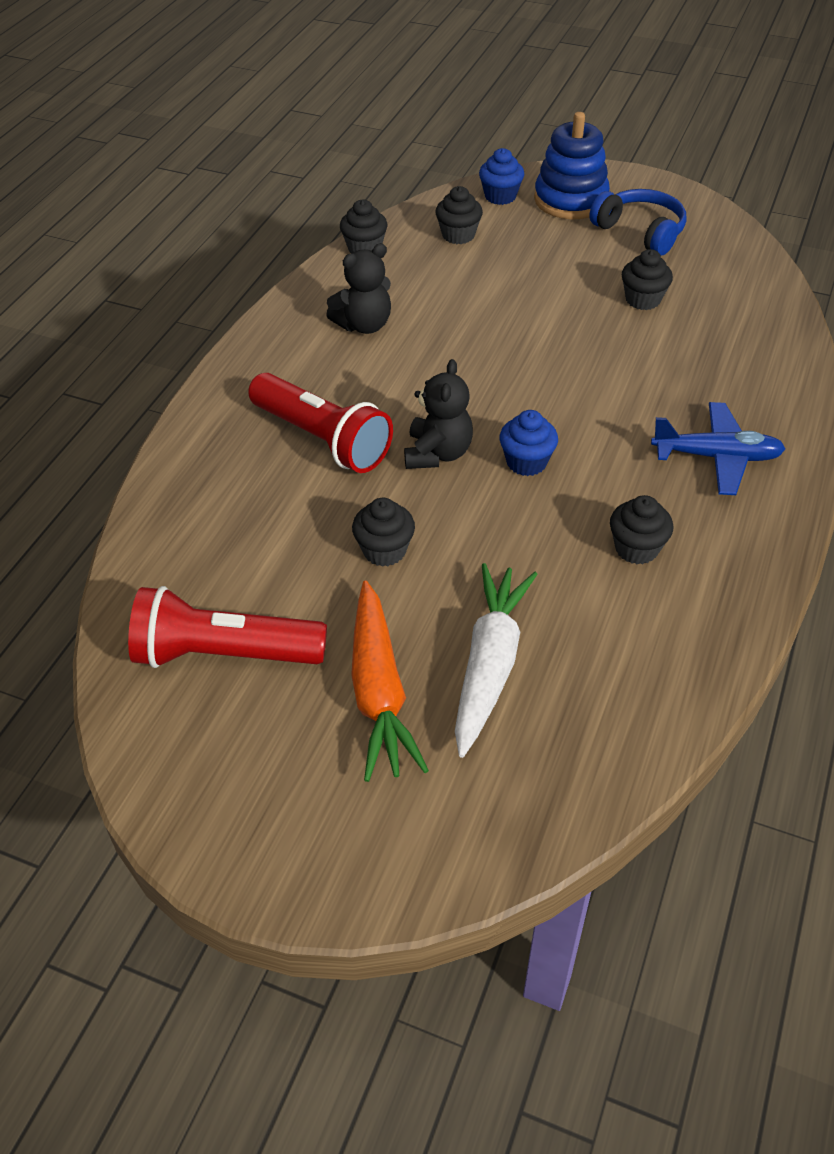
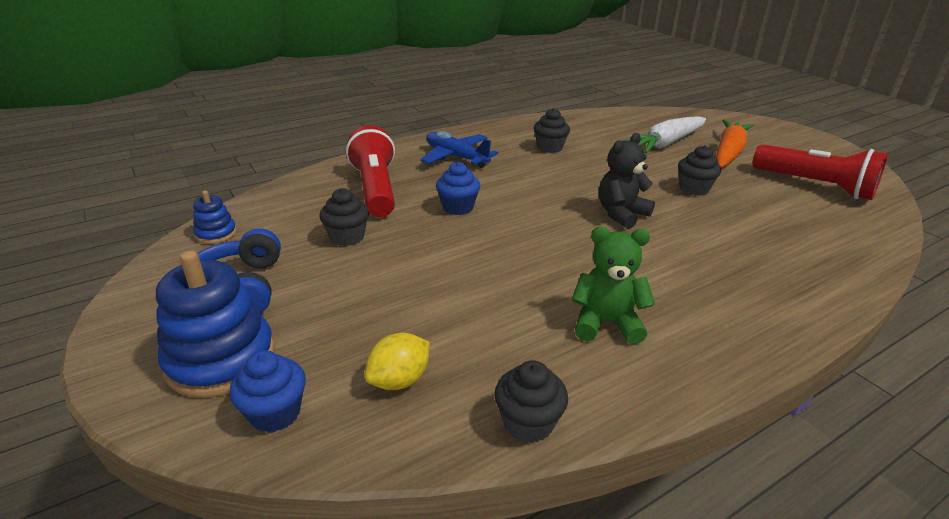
camera: 145 degrees left, 15 degrees down
red flashlight [248,373,393,473] -> red flashlight moved to [346,125,395,217]
black teddy bear [326,243,391,334] -> green teddy bear [571,227,655,344]
black cupcake [435,186,483,244] -> yellow lemon [365,333,430,390]
blue cupcake [500,410,558,476] -> blue cupcake moved to [436,162,480,215]
none -> blue stacking toy [193,191,237,244]

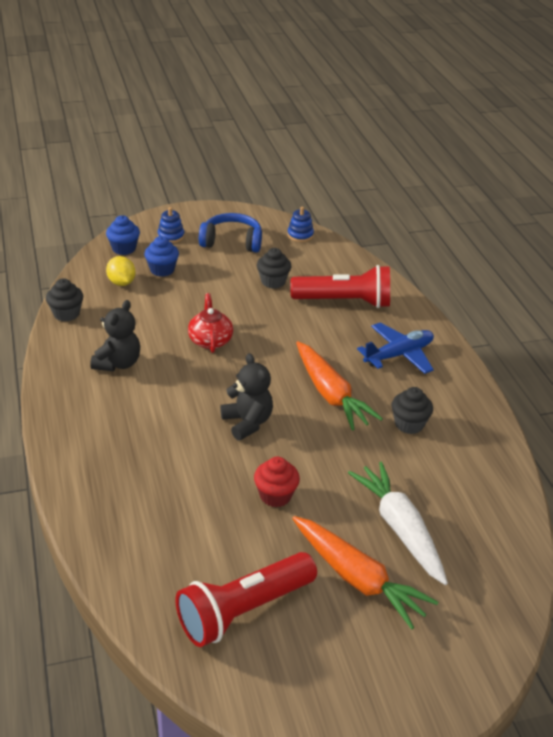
camera: 105 degrees right, 5 degrees up
blue stacking toy [156,250,275,398] -> blue stacking toy [158,207,184,243], size x0.50
blue cupcake [436,162,480,215] -> blue cupcake moved to [144,236,179,277]
green teddy bear [571,227,655,344] -> black teddy bear [90,300,140,371]
black cupcake [678,145,721,196] -> red cupcake [254,457,300,507]
none -> red teapot [188,293,233,353]
none -> orange carrot [296,341,383,430]

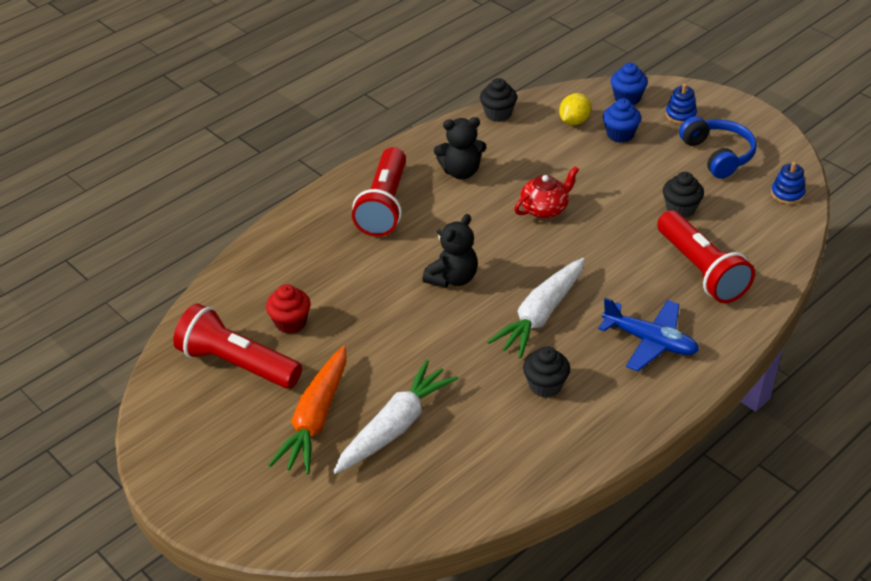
camera: 65 degrees right, 5 degrees up
red cupcake [254,457,300,507] -> red cupcake moved to [266,284,310,334]
orange carrot [296,341,383,430] -> white carrot [487,258,585,358]
none -> red flashlight [352,147,406,237]

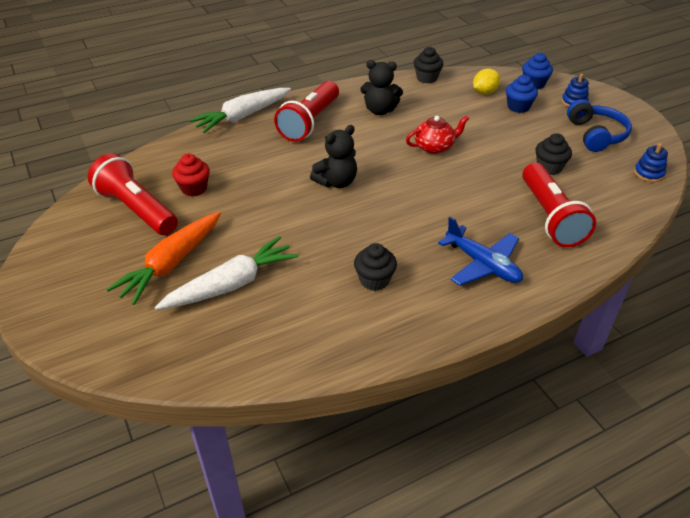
camera: 15 degrees right, 0 degrees up
white carrot [487,258,585,358] -> white carrot moved to [189,88,291,133]

